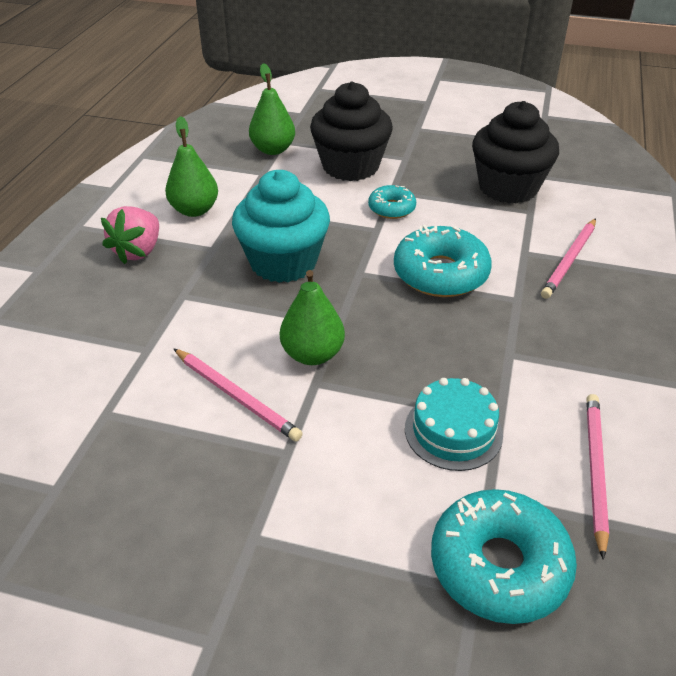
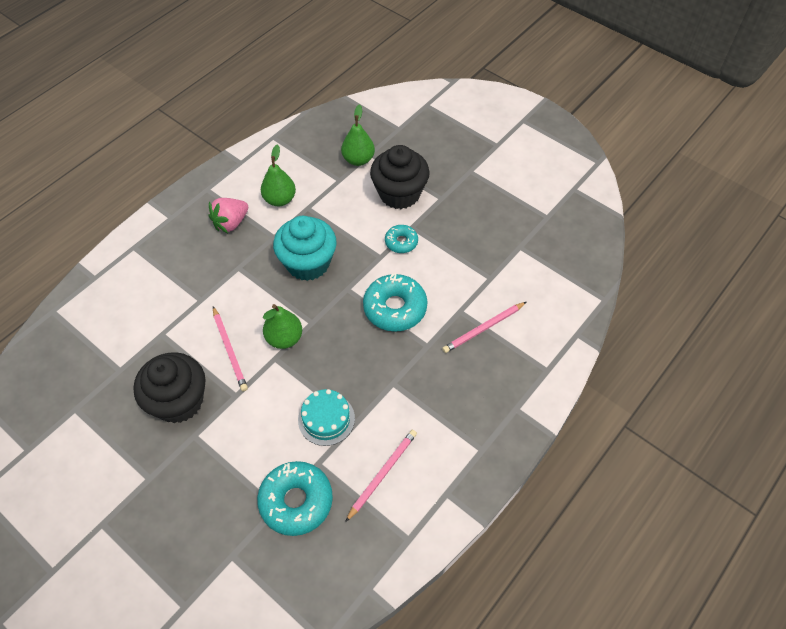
camera: 25 degrees right, 15 degrees up
black cupcake [472,101,559,204] -> black cupcake moved to [133,352,206,423]

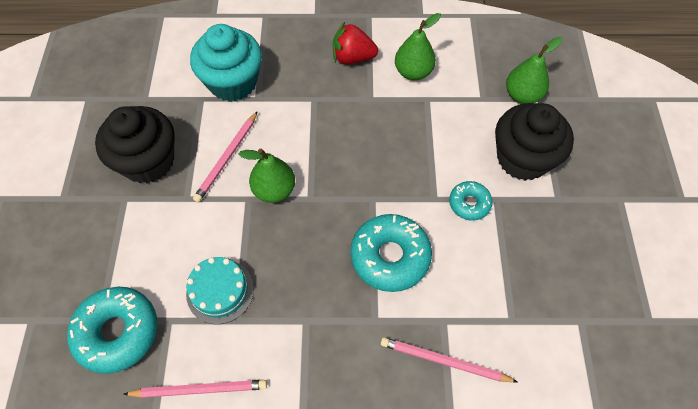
camera: 50 degrees right, 5 degrees up
pink strawberry [209,198,248,233] -> red strawberry [333,22,378,64]
turquoise cupcake [273,216,337,281] -> turquoise cupcake moved to [190,24,262,102]

